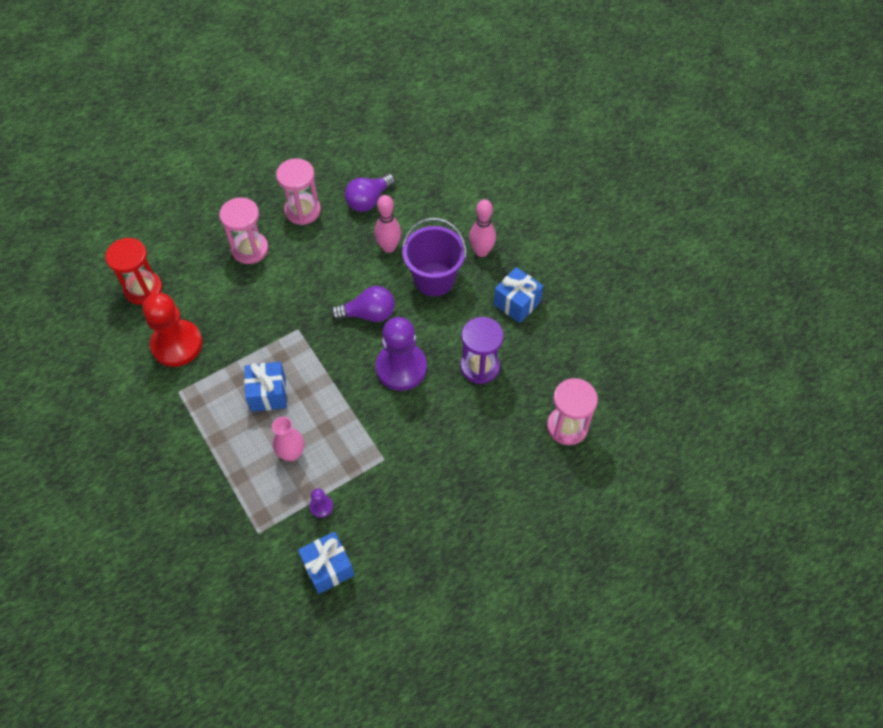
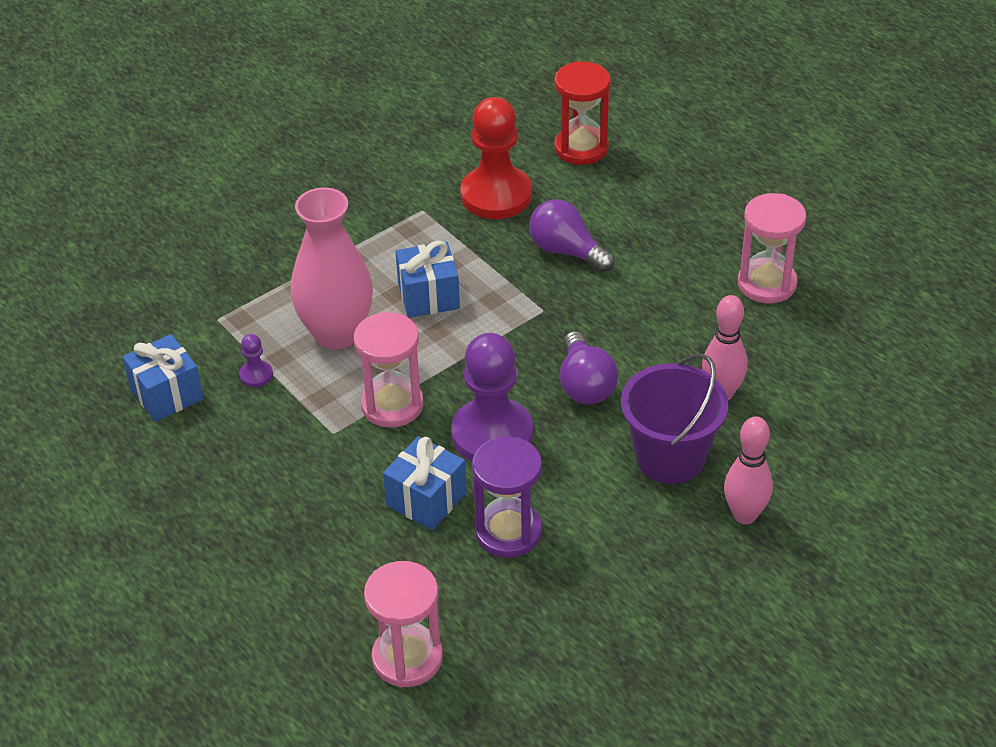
camera: 85 degrees right, 15 degrees down
pink hourglass [219,197,268,264] -> pink hourglass moved to [354,312,424,428]
pink vase [272,417,304,461] -> pink vase [291,187,373,350], size x1.82
purple light bulb [345,174,395,212] -> purple light bulb moved to [529,199,615,272]
blue gift [494,267,543,323] -> blue gift moved to [383,436,467,530]

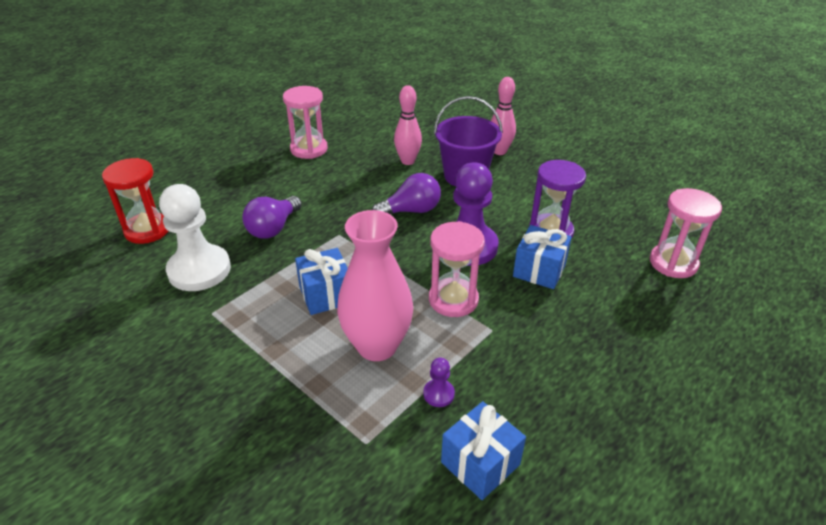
camera: 100 degrees left, 5 degrees down
red pawn [460,97,532,219] -> white pawn [159,184,231,291]

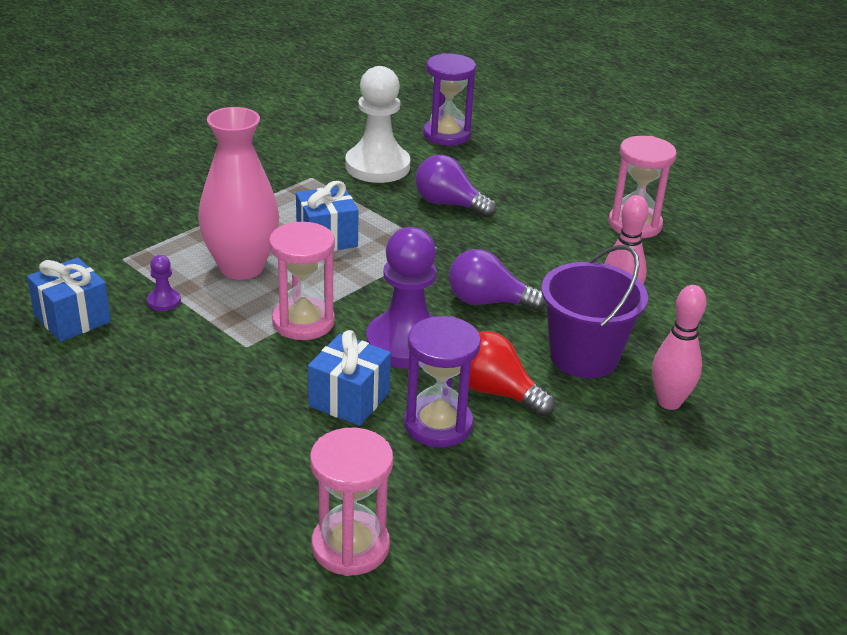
camera: 90 degrees right, 5 degrees down
red hourglass [102,158,168,244] -> purple hourglass [423,53,476,146]
purple light bulb [372,173,441,214] -> purple light bulb turned 120 degrees clockwise [449,249,547,311]
none -> red light bulb [458,331,555,417]

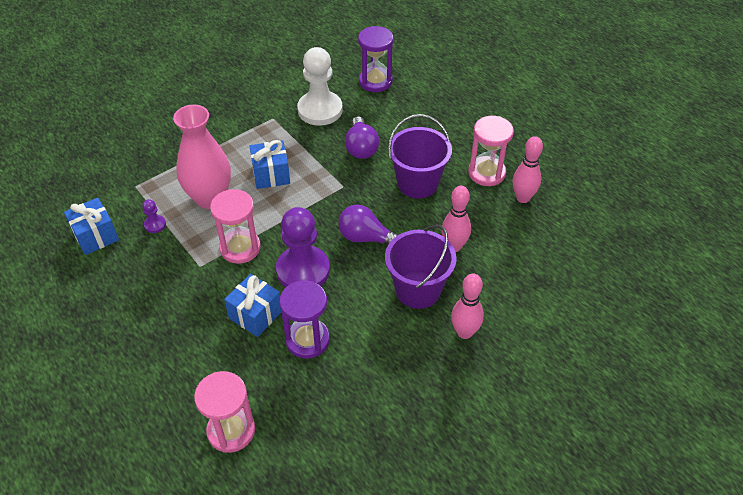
camera: 10 degrees right, 15 degrees up
purple light bulb [415,155,497,218] -> purple light bulb turned 135 degrees counterclockwise [345,116,379,159]
red light bulb [458,331,555,417] -> none
none -> purple bucket [388,114,452,199]
none -> pink bowling pin [513,136,543,203]

